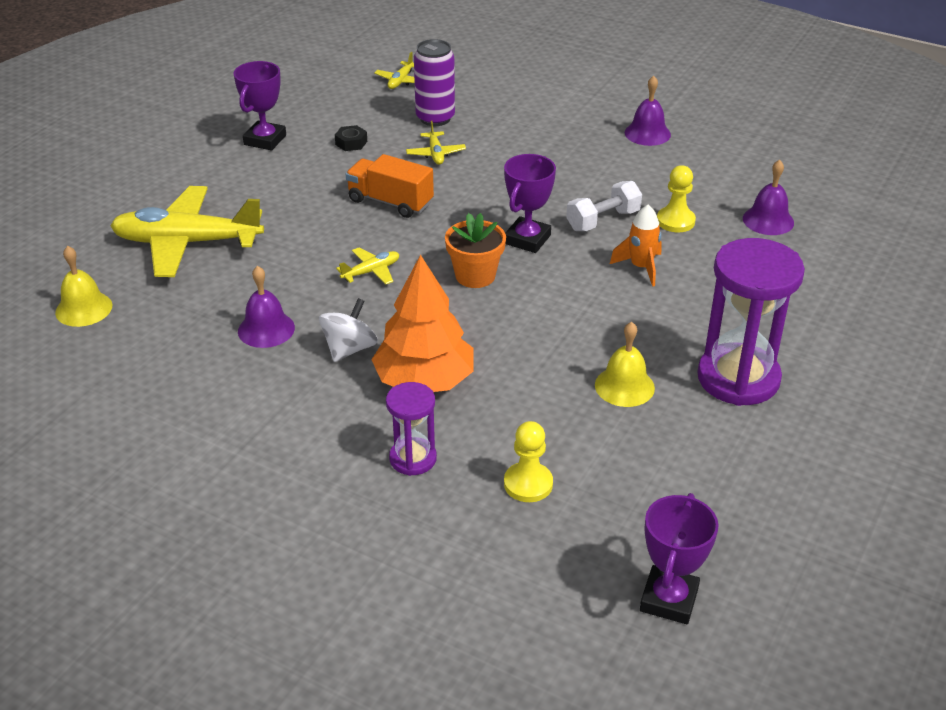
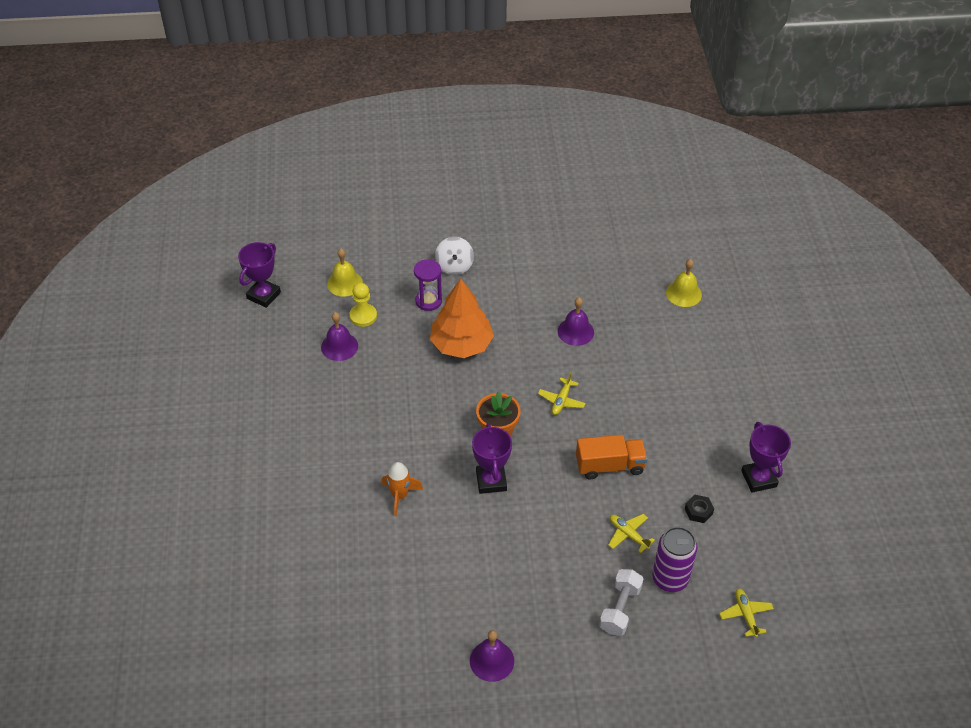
camera: 145 degrees right, 10 degrees up
yellow plane [110,186,264,277] -> none
white spinning top [319,298,378,362] -> white spinning top moved to [435,237,474,275]
white dumbbell [566,181,642,231] -> white dumbbell moved to [599,569,643,635]
yellow bell [595,322,655,407] -> yellow bell moved to [327,249,363,297]
purple trophy [640,493,719,624] -> purple trophy turned 45 degrees clockwise [238,242,281,308]
yellow pawn [657,165,696,232] -> none
purple hourglass [697,238,805,406] -> none
purple bell [743,160,794,235] -> purple bell moved to [321,312,358,361]

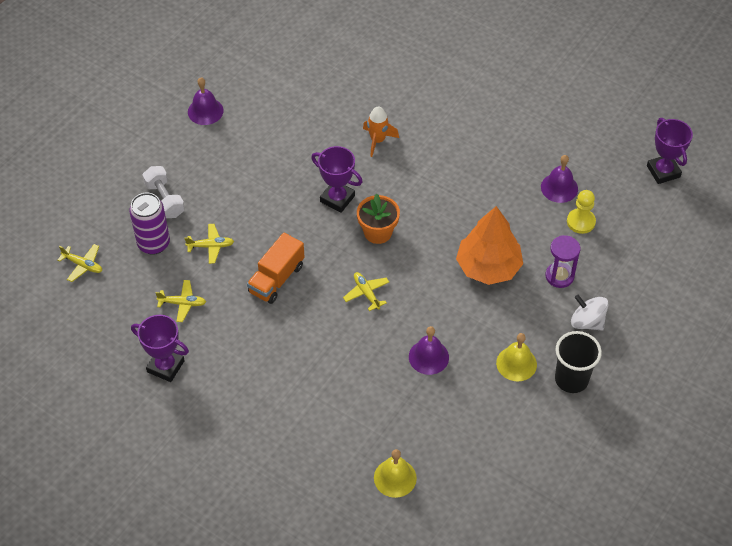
camera: 130 degrees right, 5 degrees up
yellow bell [327,249,363,297] -> yellow bell moved to [496,333,537,381]
black nut [685,495,714,523] -> yellow plane [155,280,206,322]
none -> black cup [555,331,602,393]

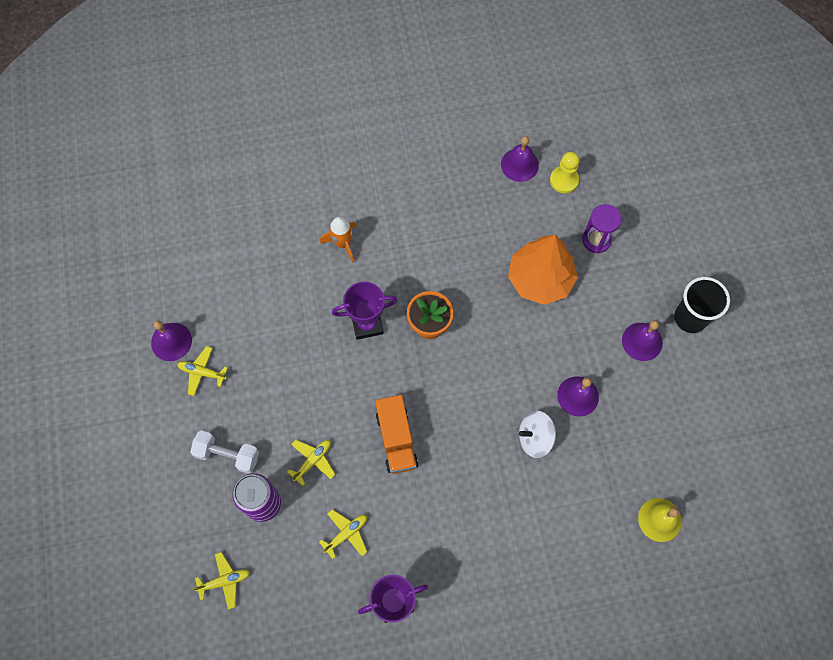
camera: 45 degrees left, 15 degrees up
yellow plane [343,272,389,311] -> yellow plane moved to [177,346,228,396]
yellow bell [496,333,537,381] -> purple bell [622,320,663,361]
white spinning top [571,295,608,331] -> white spinning top moved to [519,411,556,458]
purple trophy [647,118,693,184] -> none

